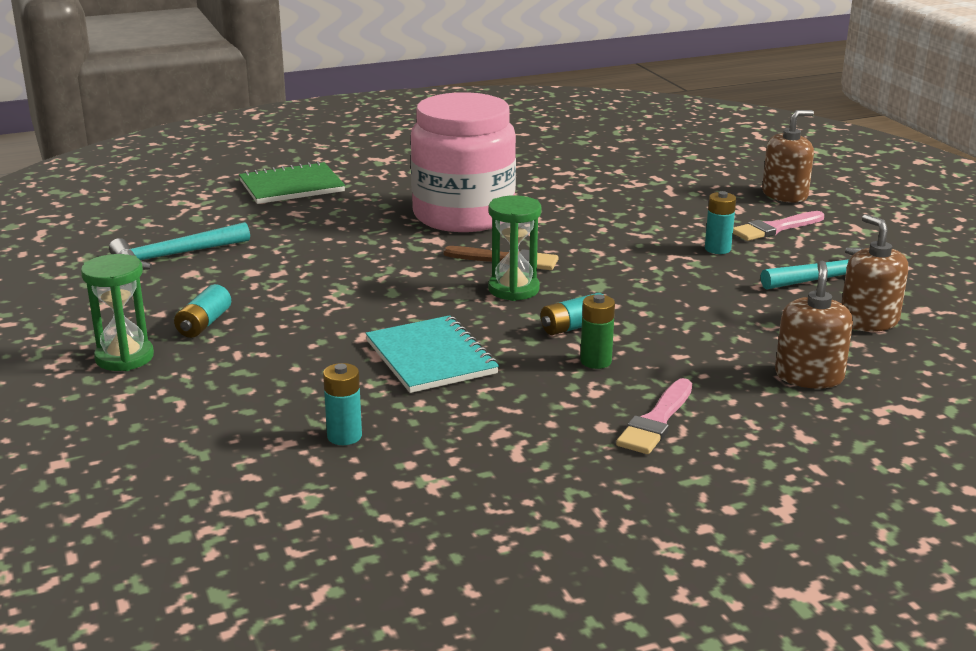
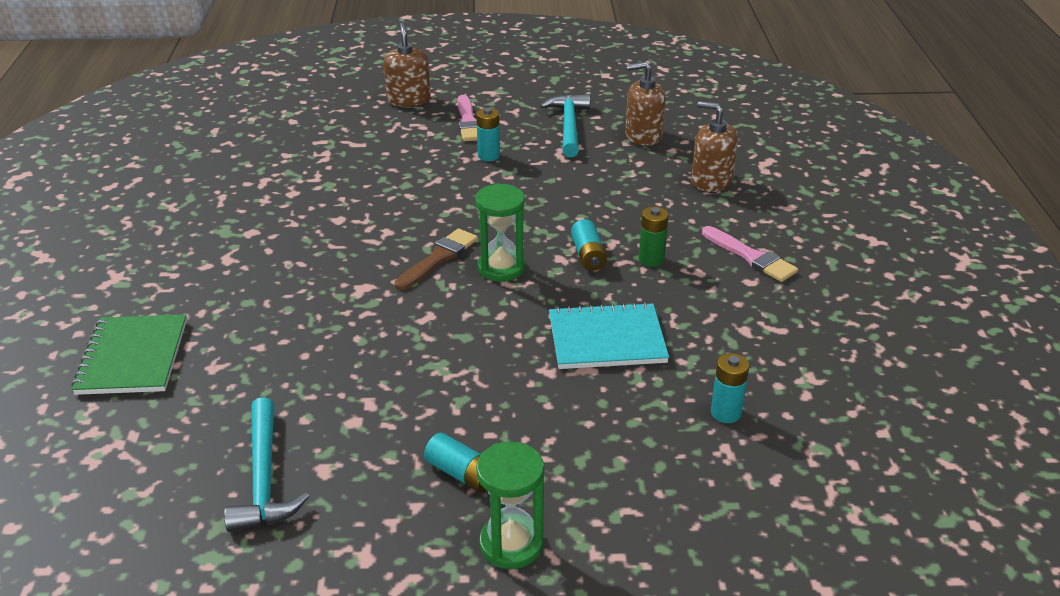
camera: 70 degrees left, 10 degrees up
pink jar [411,92,516,232] -> none

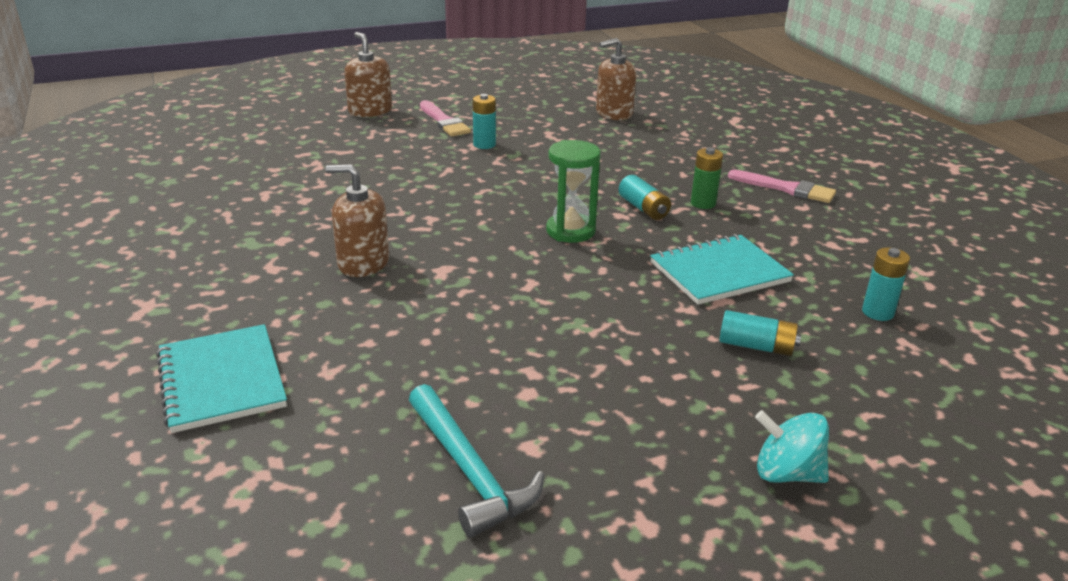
camera: 20 degrees left, 5 degrees down
green notebook [72,314,187,395] -> turquoise notebook [156,324,287,433]
brown brush [394,228,478,290] -> none
turquoise battery [424,433,486,493] -> turquoise battery moved to [720,310,801,356]
green hourglass [476,441,544,569] -> turquoise spinning top [755,410,829,483]
turquoise hammer [540,94,590,157] -> none
brown soap dispenser [691,101,738,192] -> brown soap dispenser moved to [325,164,389,277]

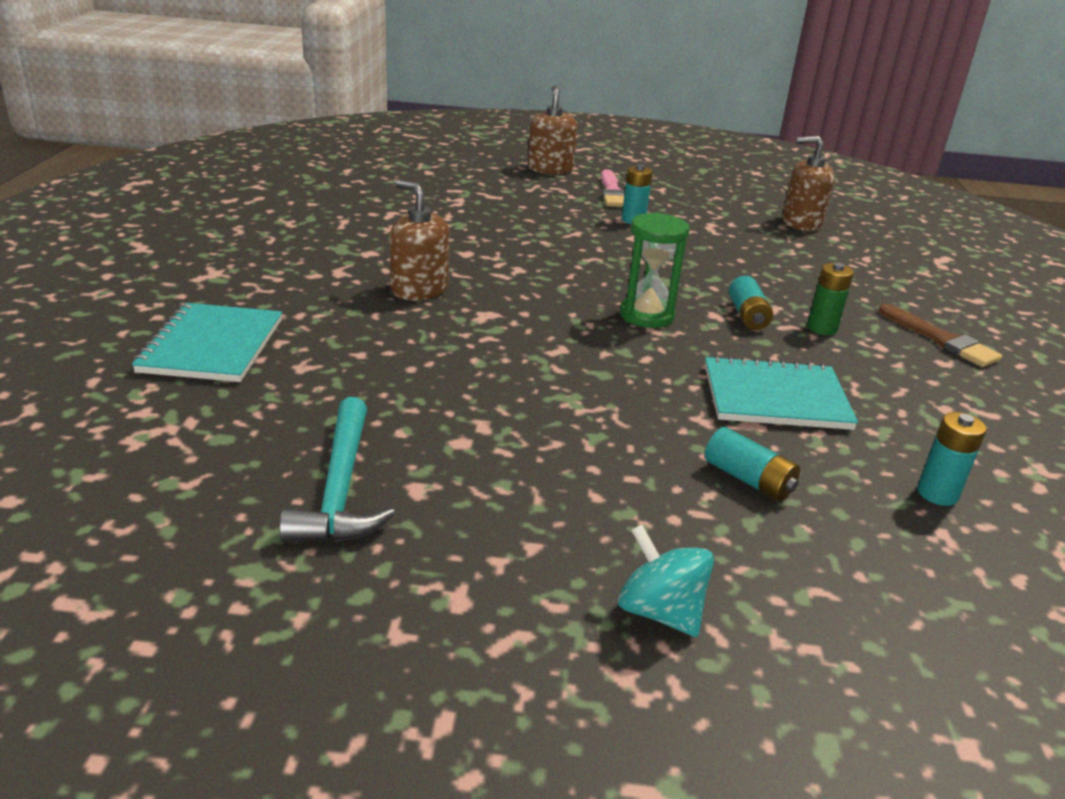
camera: 25 degrees right, 0 degrees up
pink brush [728,170,836,203] -> brown brush [879,304,1002,367]

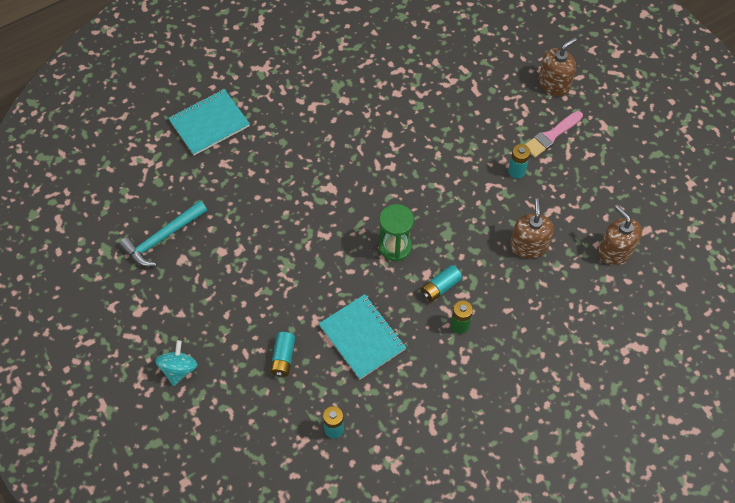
camera: 55 degrees right, 30 degrees up
brown soap dispenser [390,180,450,300] -> brown soap dispenser moved to [510,198,554,259]
brown brush [879,304,1002,367] -> none

